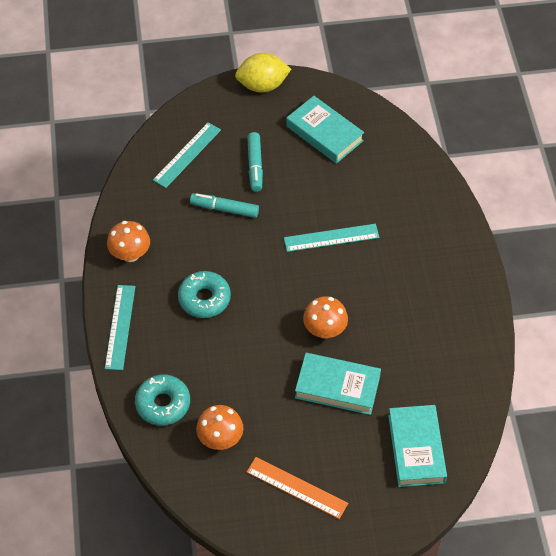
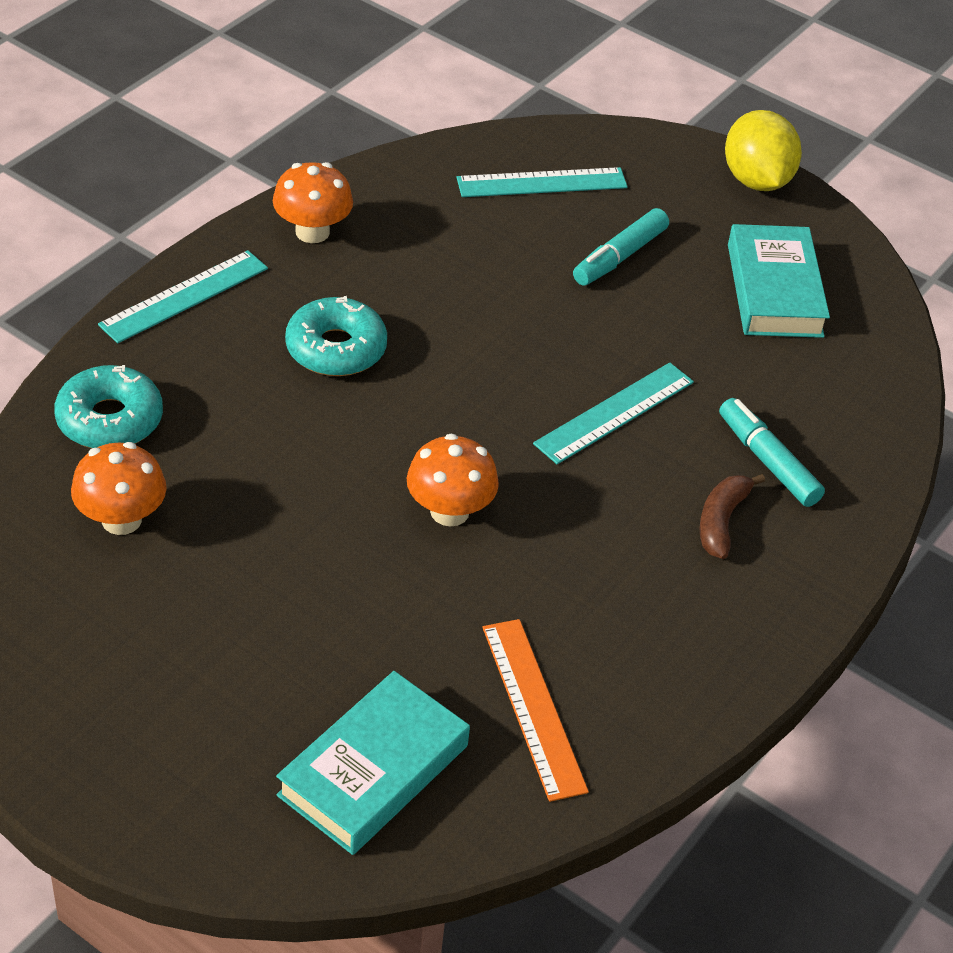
camera: 40 degrees right, 10 degrees down
turquoise marker [190,193,259,218] -> turquoise marker moved to [719,398,825,507]
yellow lemon [235,53,291,93] -> yellow lemon turned 45 degrees clockwise [725,110,802,191]
orange ruler [247,457,348,519] -> orange ruler moved to [482,619,589,802]
turquoise ruler [284,224,379,252] -> turquoise ruler turned 75 degrees counterclockwise [533,363,694,464]
turquoise book [295,353,381,415] -> none
none -> brown banana [700,474,765,559]

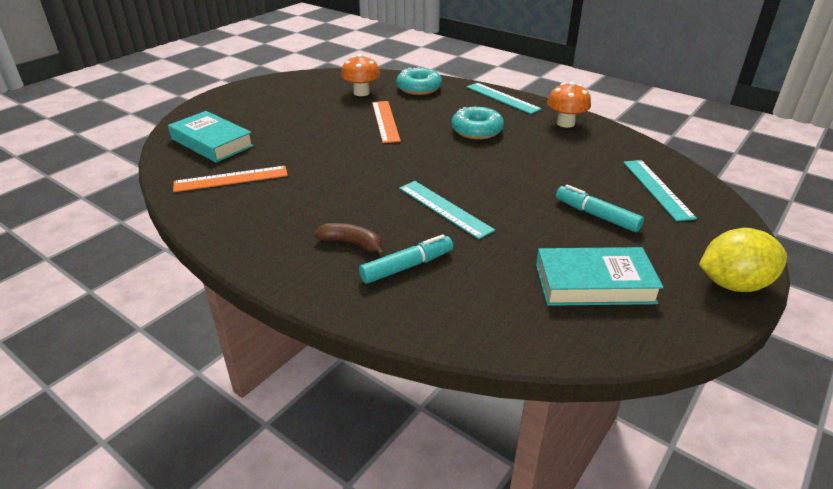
camera: 95 degrees right, 10 degrees down
orange mushroom [406,434,499,527] -> none
none -> orange ruler [372,101,401,143]

